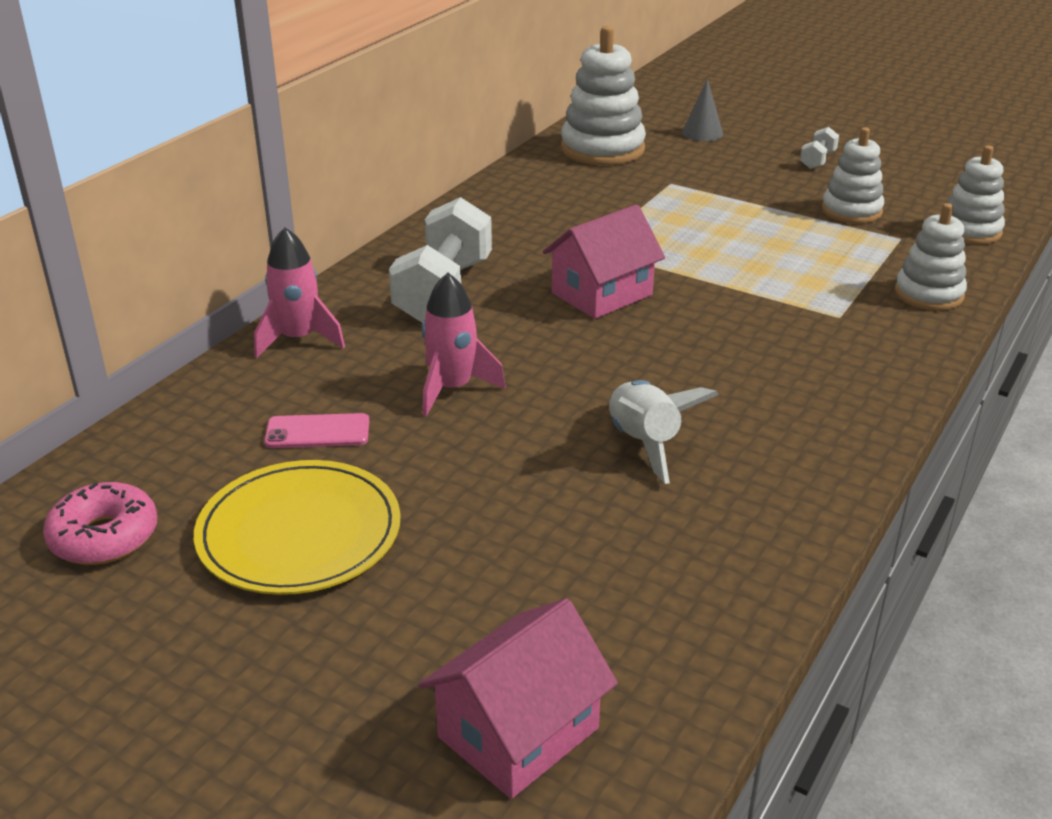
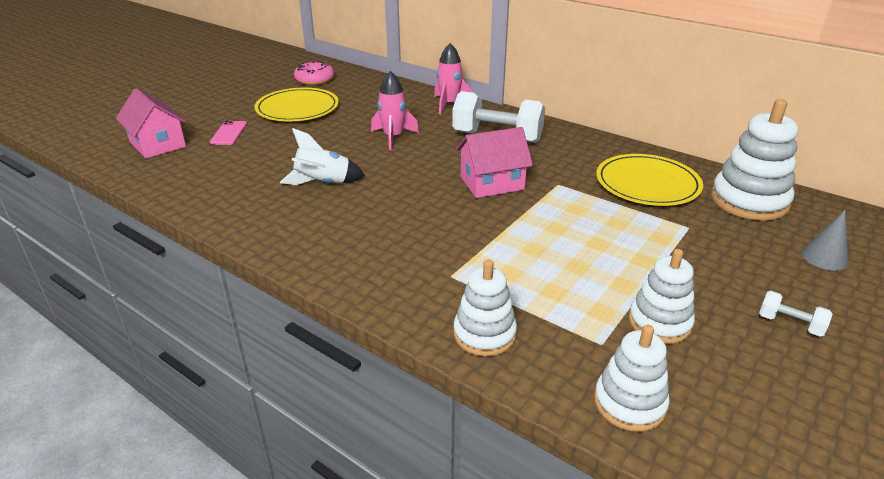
camera: 95 degrees right, 0 degrees up
pink phone [264,413,369,448] -> pink phone moved to [210,120,247,145]
pink house [543,204,665,319] -> pink house turned 75 degrees counterclockwise [456,127,533,198]
none -> yellow plate [596,154,703,206]

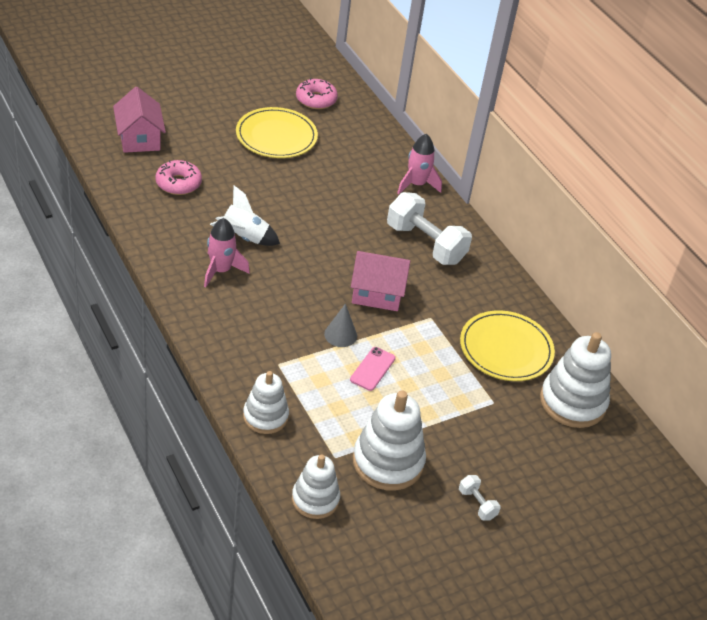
camera: 20 degrees right, 10 degrees up
pink phone [210,120,247,145] -> pink phone moved to [350,347,396,391]
pink rocket [371,71,419,150] -> pink rocket moved to [204,218,250,288]
white stacking toy [629,249,695,344] -> white stacking toy [353,390,426,491], size x1.56
grey cone [801,210,848,271] -> grey cone moved to [324,303,357,347]
none -> pink donut [155,160,202,195]

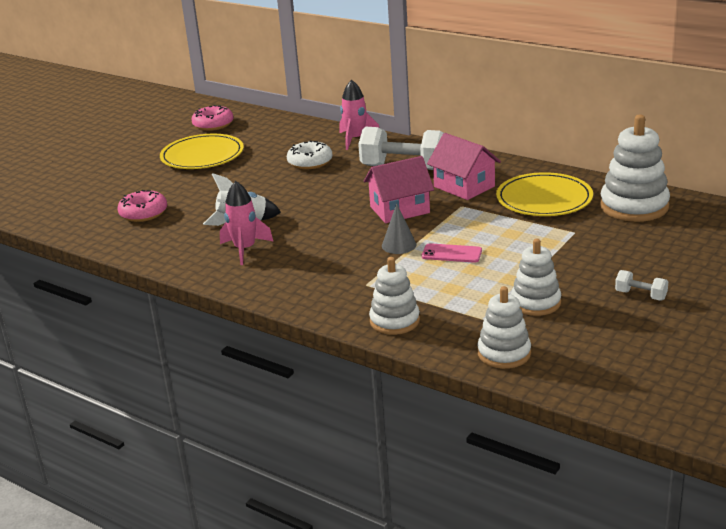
camera: 20 degrees left, 15 degrees down
pink house [113,87,166,153] -> pink house moved to [427,133,501,200]
pink phone [350,347,396,391] -> pink phone turned 75 degrees counterclockwise [422,243,482,263]
white stacking toy [353,390,426,491] -> white stacking toy [511,239,561,316], size x0.64
none -> white donut [287,140,332,169]

